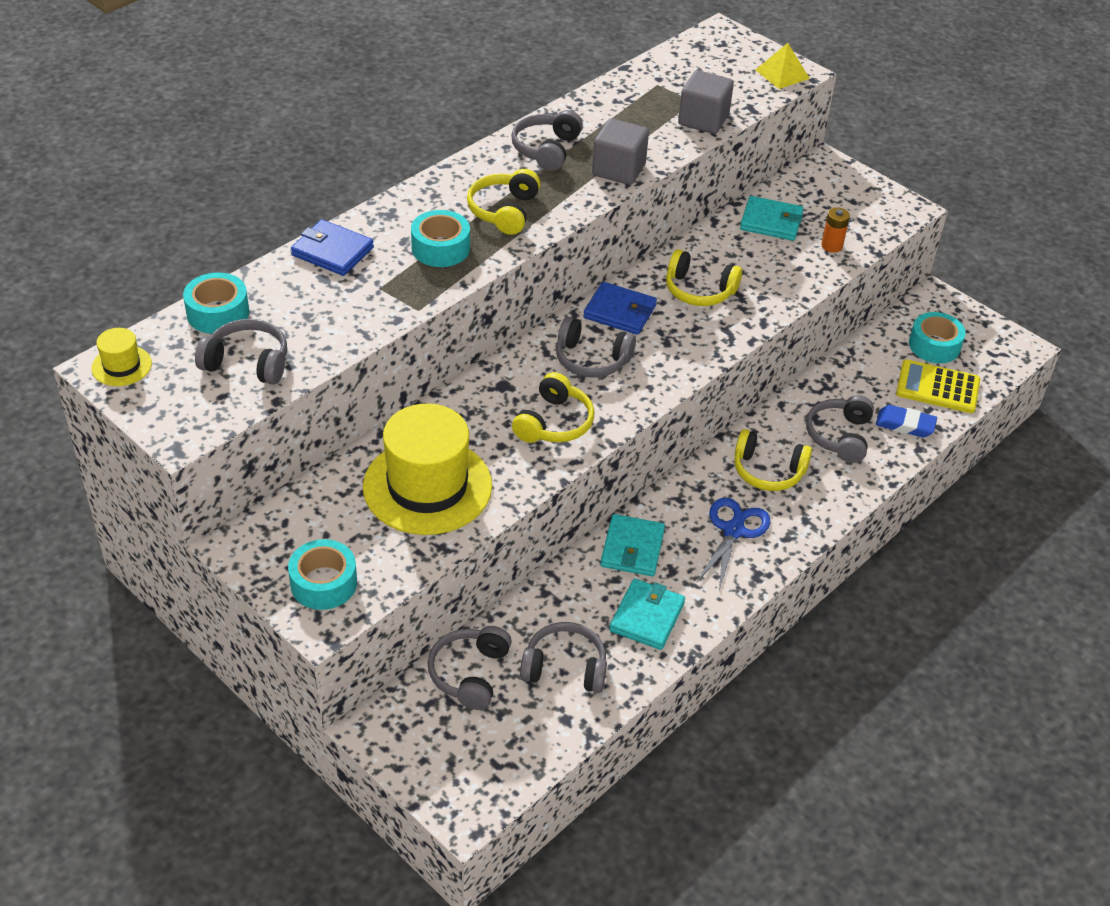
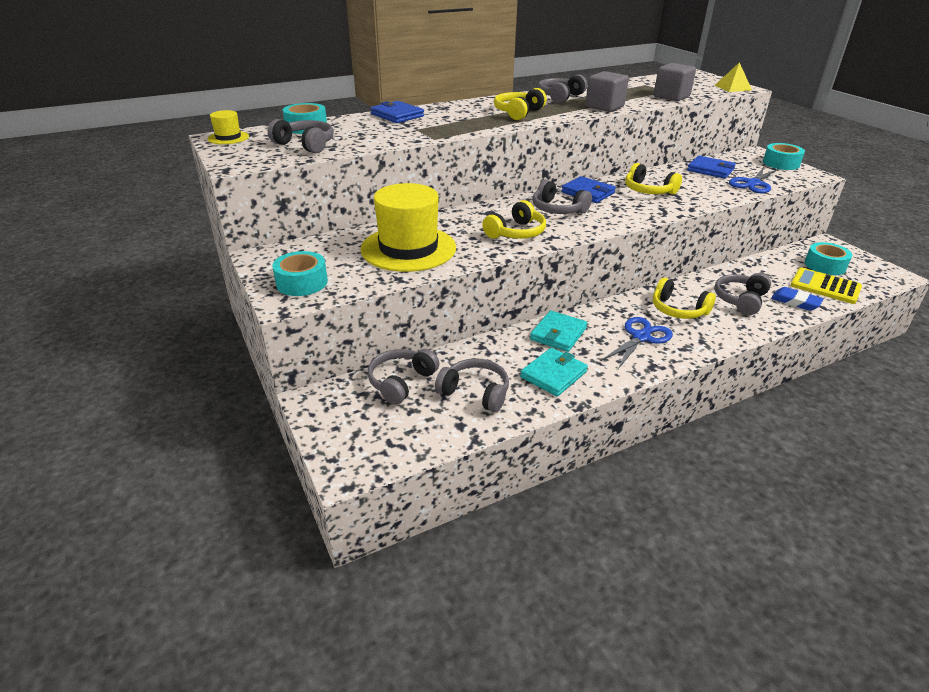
camera: 20 degrees right, 10 degrees down
turquoise tape [411,210,470,267] -> turquoise tape moved to [763,143,805,170]
turquoise wallet [740,196,804,241] -> blue wallet [687,156,736,179]
orange battery [821,207,850,253] -> blue scissors [729,167,779,193]

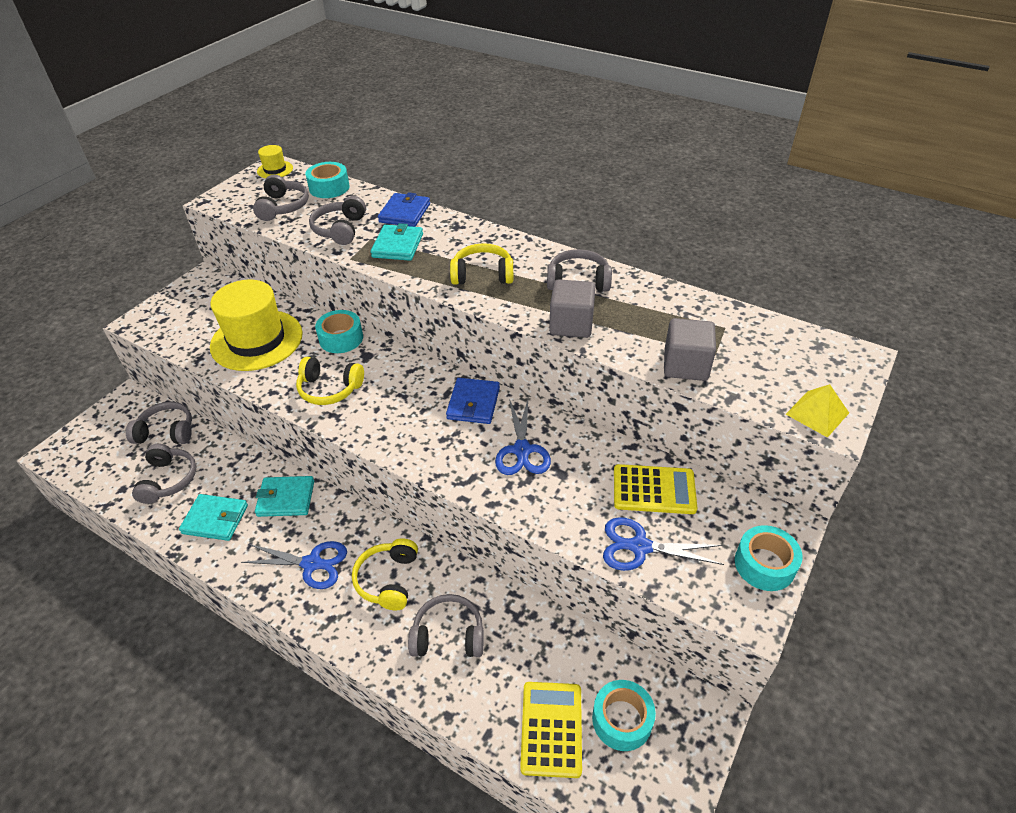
camera: 60 degrees right, 10 degrees up
turquoise tape [272,251,328,296] -> turquoise tape moved to [315,310,363,353]
grey headphones [532,180,592,214] -> grey headphones moved to [309,196,366,245]
yellow headphones [625,163,682,195] -> blue scissors [495,399,551,475]
blue wallet [687,156,736,179] -> yellow calculator [614,464,698,514]
blue eraser [771,287,823,311] -> none
none -> turquoise wallet [371,223,423,261]

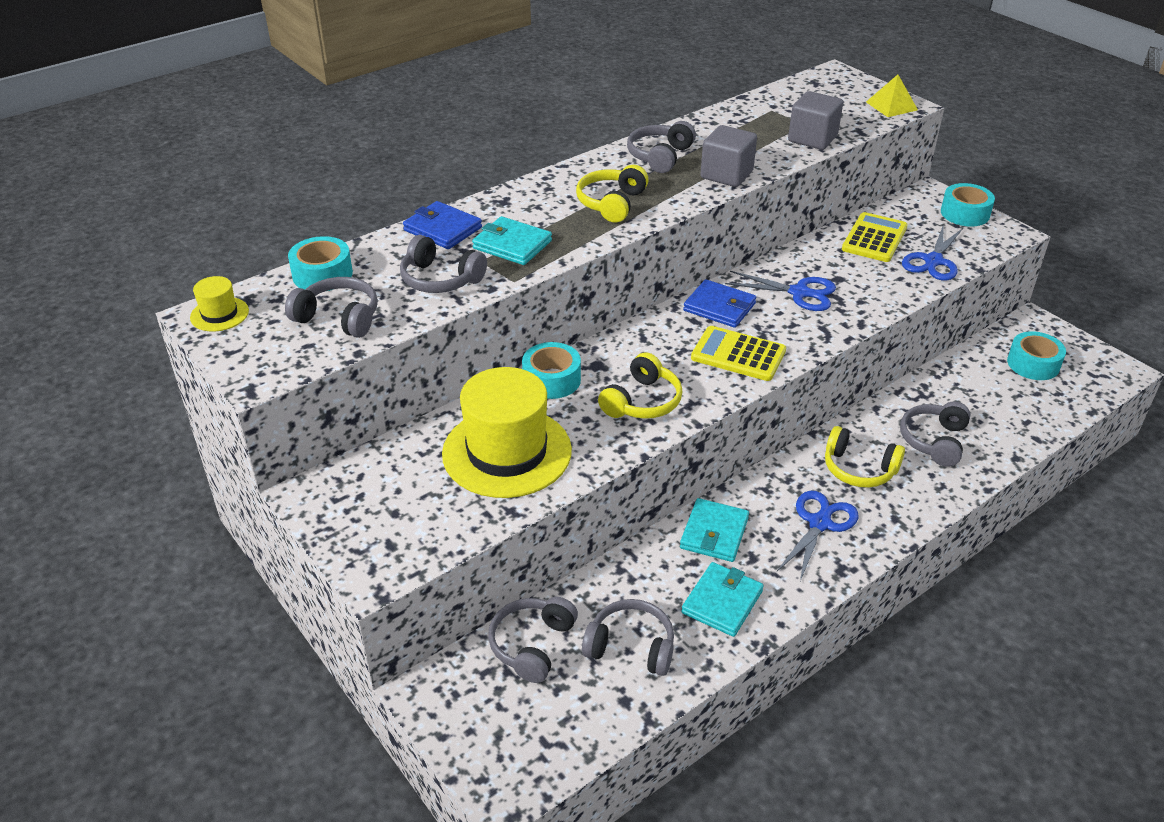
camera: 70 degrees left, 5 degrees down
yellow calculator [520,682,582,778] -> yellow calculator moved to [691,326,786,381]

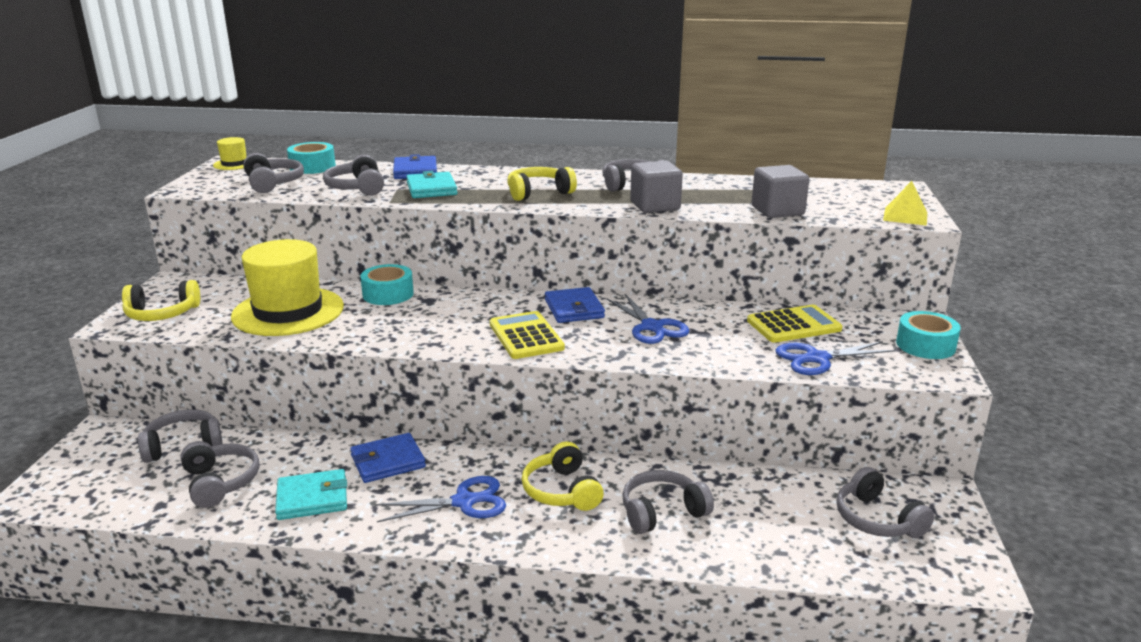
camera: 45 degrees right, 15 degrees down
yellow headphones [598,352,682,419] -> yellow headphones moved to [122,280,200,321]
turquoise wallet [680,498,749,562] -> blue wallet [350,433,426,483]
turquoise tape [1007,331,1066,380] -> grey headphones [837,467,934,538]

